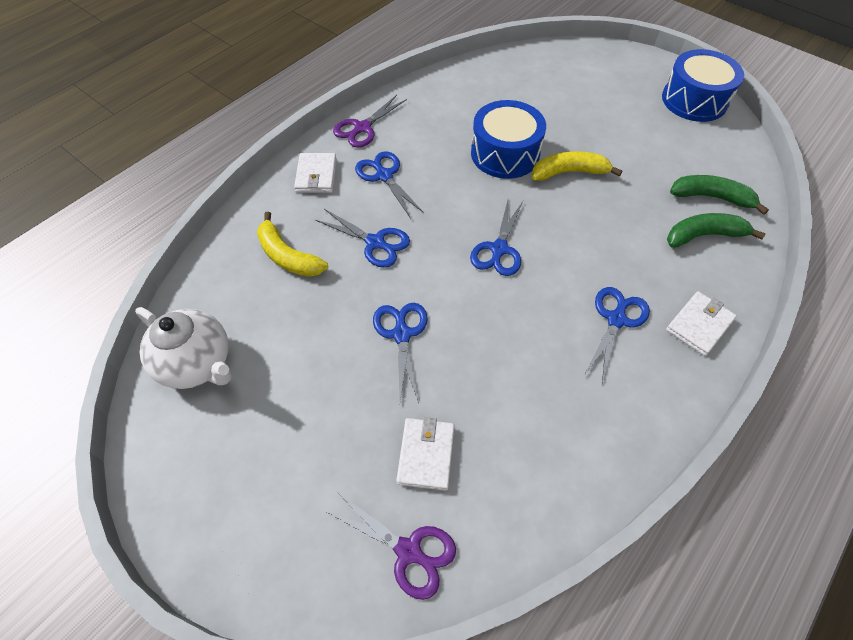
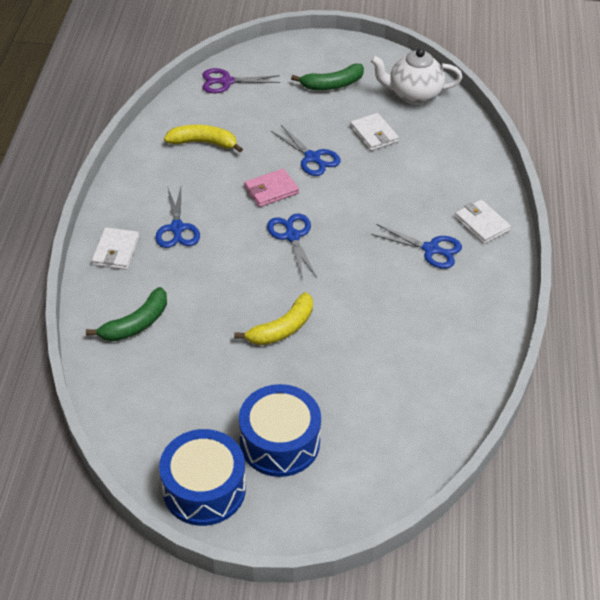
camera: 145 degrees right, 10 degrees down
yellow banana [257,212,328,277] -> yellow banana moved to [164,125,243,153]
blue scissors [315,209,410,268] -> none
purple scissors [333,95,407,148] -> none
white wallet [396,417,454,491] -> white wallet moved to [350,113,399,151]
blue drum [471,100,546,179] -> blue drum moved to [239,384,321,477]
green banana [670,175,769,215] -> green banana moved to [291,63,364,90]
none -> pink wallet [244,169,299,207]

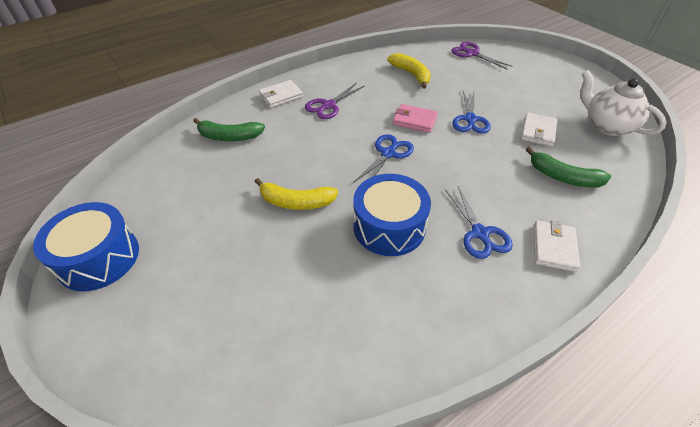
camera: 50 degrees right, 0 degrees up
blue scissors [155,187,200,248] -> purple scissors [305,83,364,119]
blue drum [239,384,321,477] -> blue drum moved to [353,174,431,256]
green banana [291,63,364,90] -> green banana moved to [526,147,611,187]

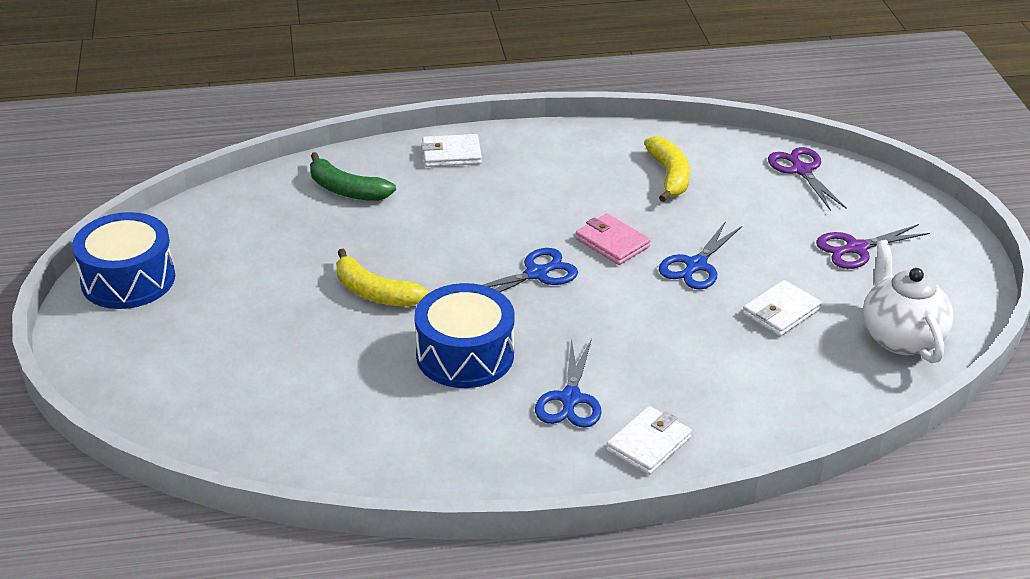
camera: 25 degrees right, 10 degrees down
purple scissors [305,83,364,119] -> purple scissors moved to [816,224,930,269]
green banana [526,147,611,187] -> none

